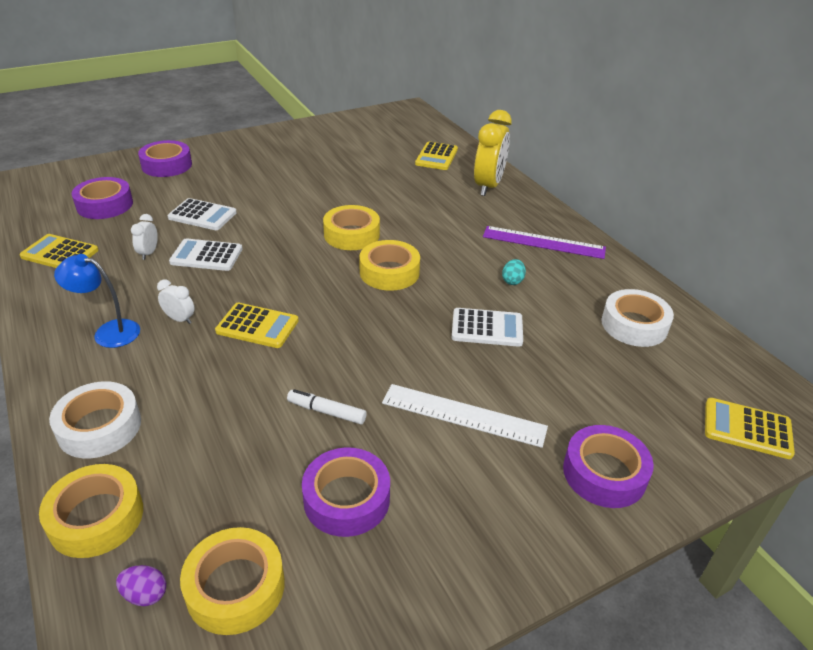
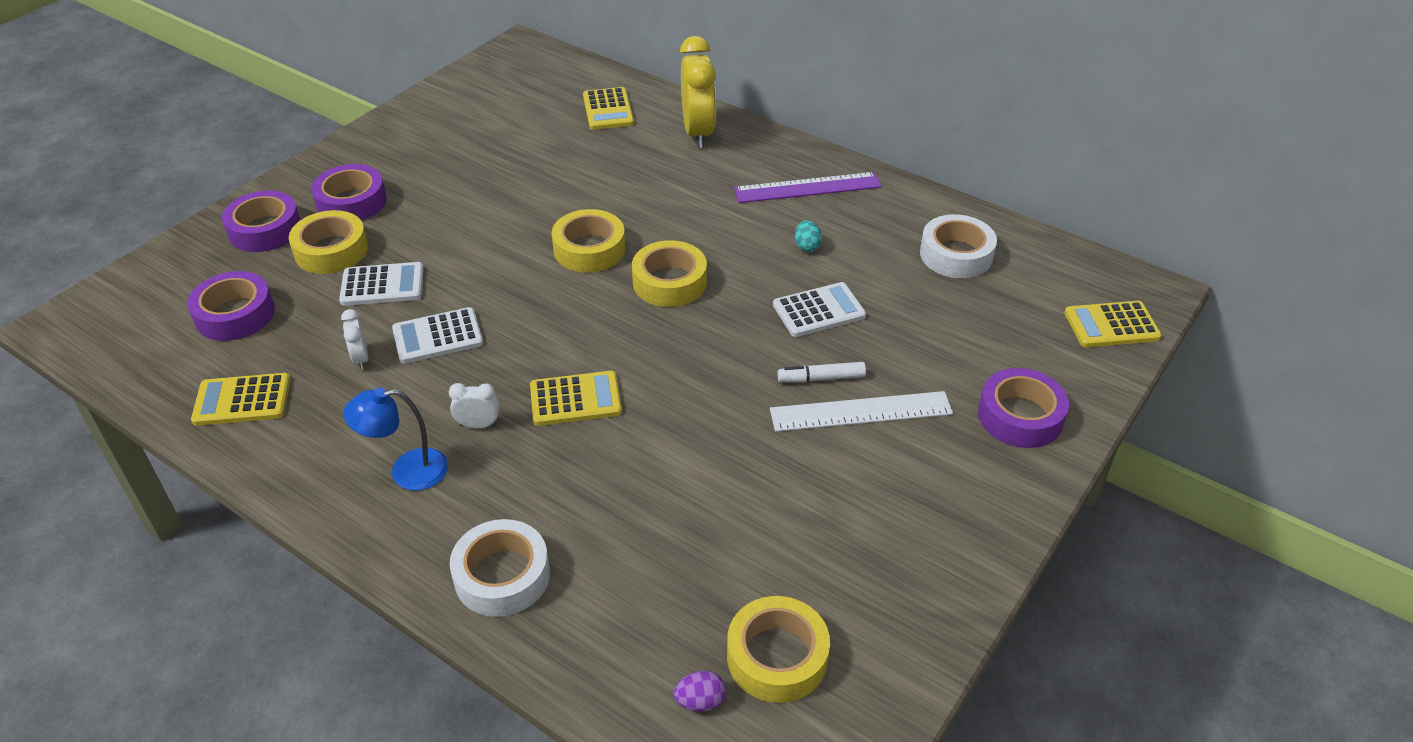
camera: 25 degrees left, 5 degrees up
yellow tape [39,464,143,558] -> yellow tape moved to [289,210,368,274]
white marker [287,389,367,424] -> white marker moved to [778,362,866,382]
purple tape [302,447,390,537] -> purple tape moved to [311,164,387,221]

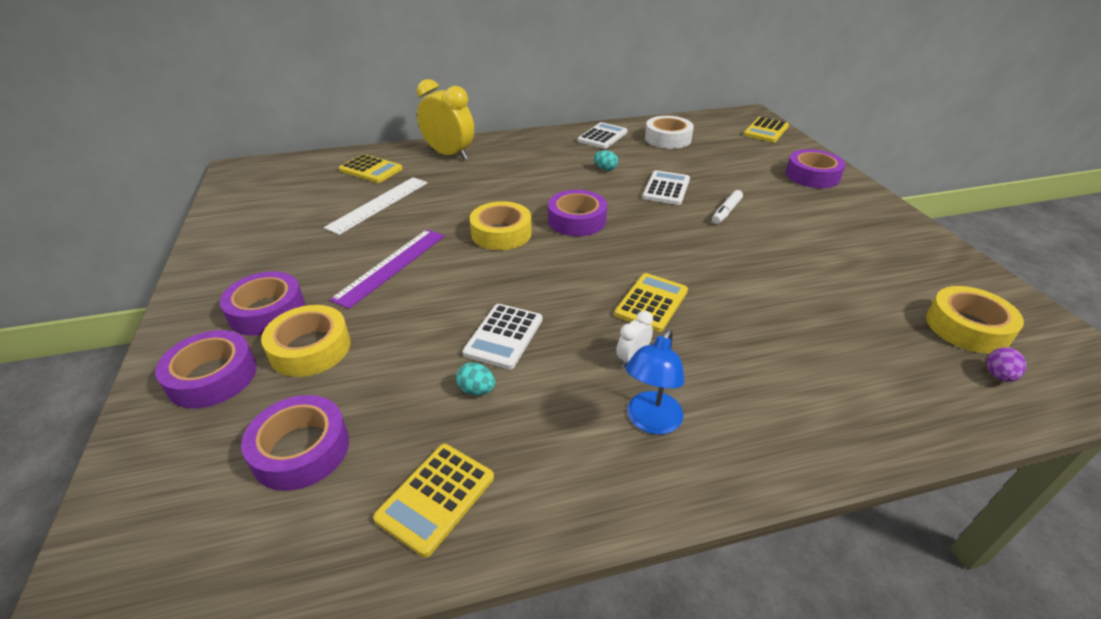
camera: 50 degrees left, 5 degrees down
white calculator [339,262,424,306] -> white calculator moved to [578,122,628,149]
white clock [341,309,369,370] -> turquoise egg [456,362,495,395]
white tape [450,519,550,617] -> none
yellow tape [632,240,707,307] -> purple tape [548,190,607,236]
purple ruler [734,172,882,203] -> purple ruler moved to [330,229,445,309]
white ruler [770,391,953,432] -> white ruler moved to [324,177,428,235]

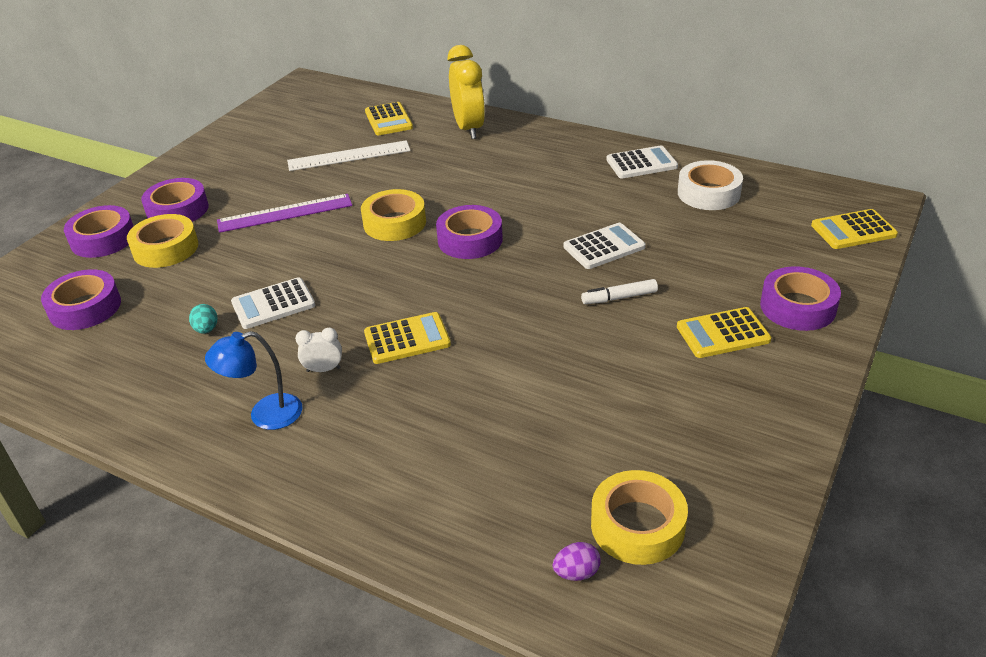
camera: 45 degrees right, 0 degrees up
yellow calculator [373,444,494,557] -> yellow calculator moved to [677,307,771,358]
turquoise egg [594,150,618,171] -> none

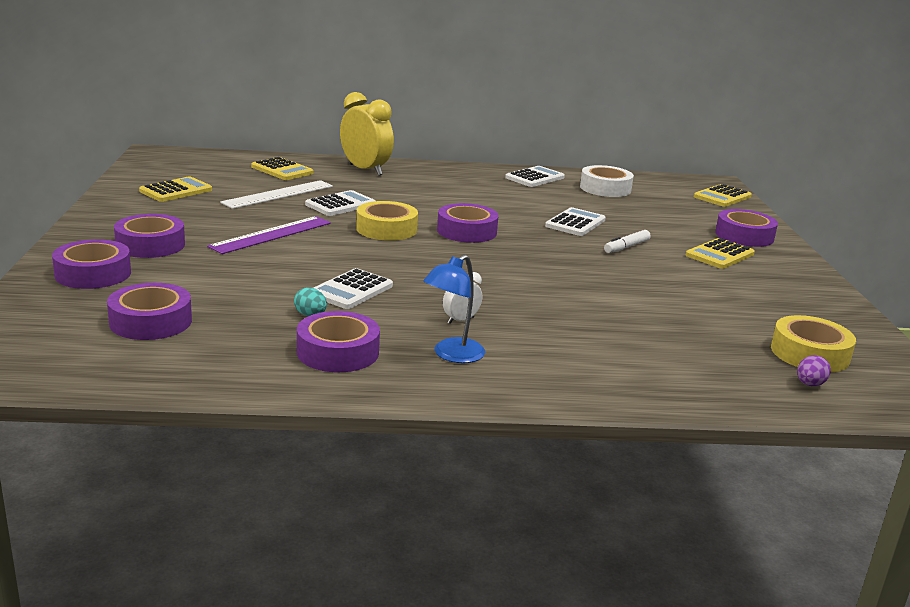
camera: 35 degrees left, 15 degrees down
yellow tape [127,214,198,268] -> none
yellow calculator [364,312,451,364] -> yellow calculator moved to [139,176,212,202]
none -> purple tape [297,311,380,372]
none -> white calculator [305,190,375,216]

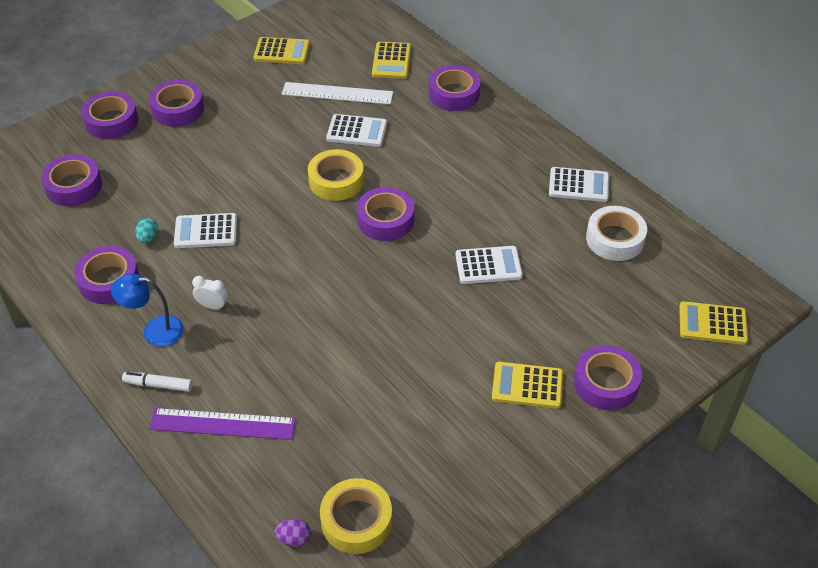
camera: 55 degrees right, 25 degrees up
purple ruler [207,216,331,254] -> purple ruler moved to [149,408,296,440]
yellow clock [340,92,394,176] -> purple tape [429,65,480,111]
white marker [604,230,651,253] -> white marker moved to [122,372,193,392]

